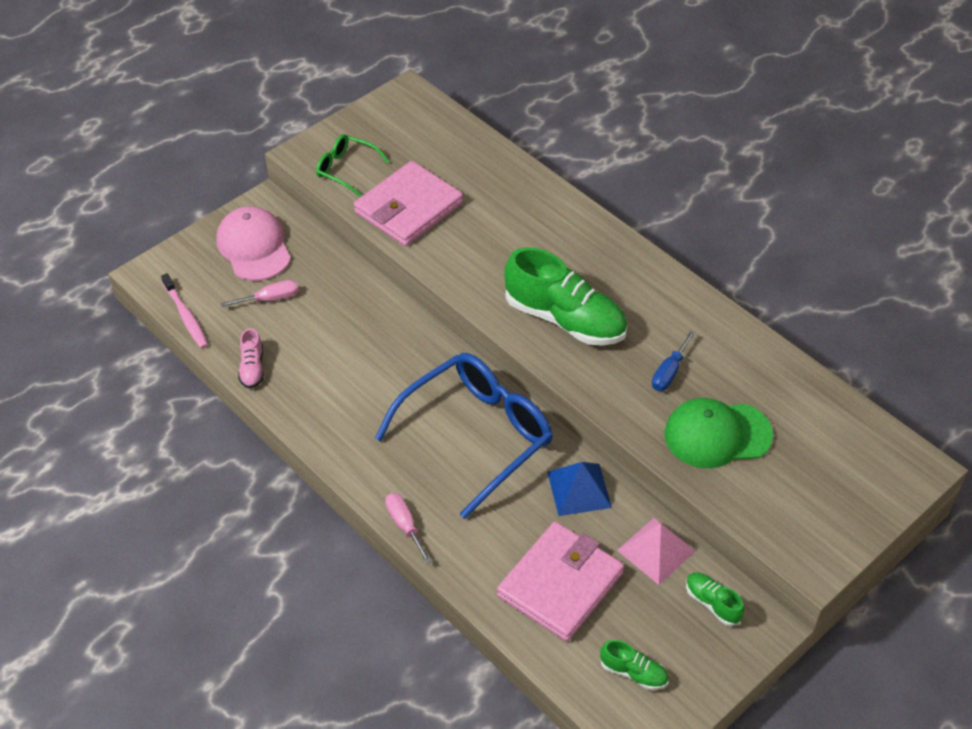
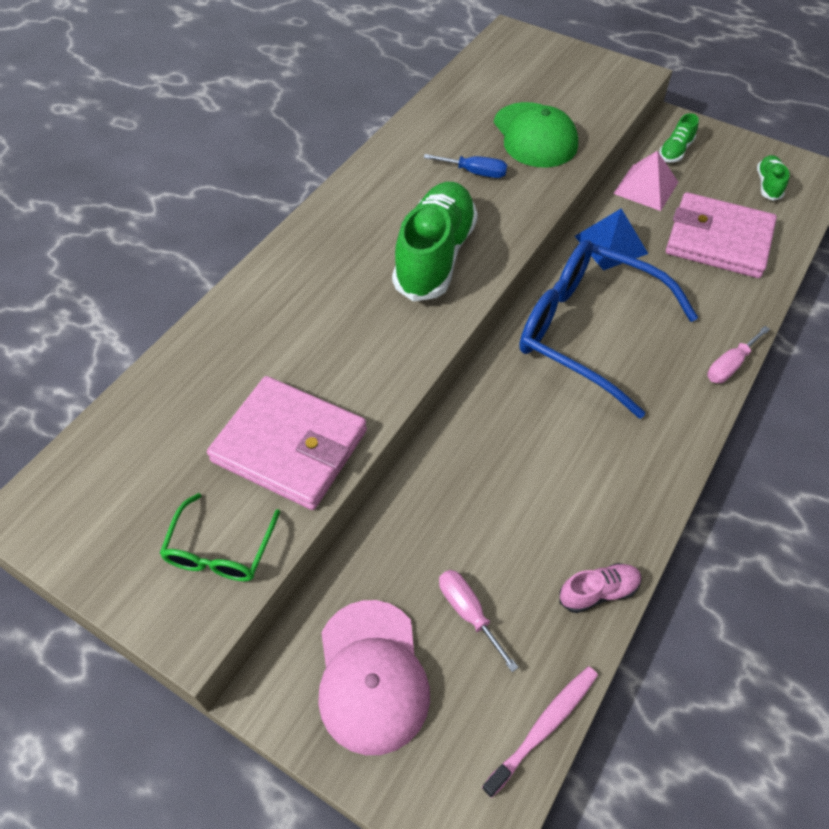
camera: 105 degrees left, 5 degrees up
pink cap [216,206,291,281] -> pink cap turned 60 degrees counterclockwise [318,600,430,755]

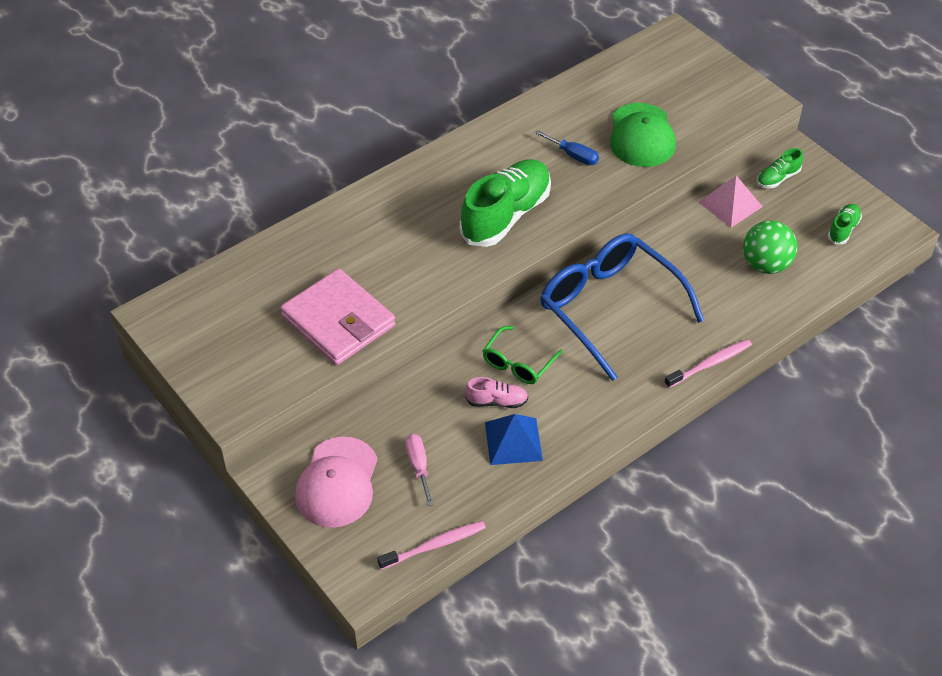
camera: 20 degrees right, 5 degrees down
green glasses [159,493,280,581] -> green glasses moved to [483,326,563,384]
pink shoe [559,563,642,613] -> pink shoe moved to [465,377,528,408]
blue pyramid [574,208,648,271] -> blue pyramid moved to [485,414,543,465]
pink wallet [666,192,777,278] -> green ball [743,220,797,274]
pink screwdriver [707,326,770,383] -> pink toothbrush [664,339,752,388]

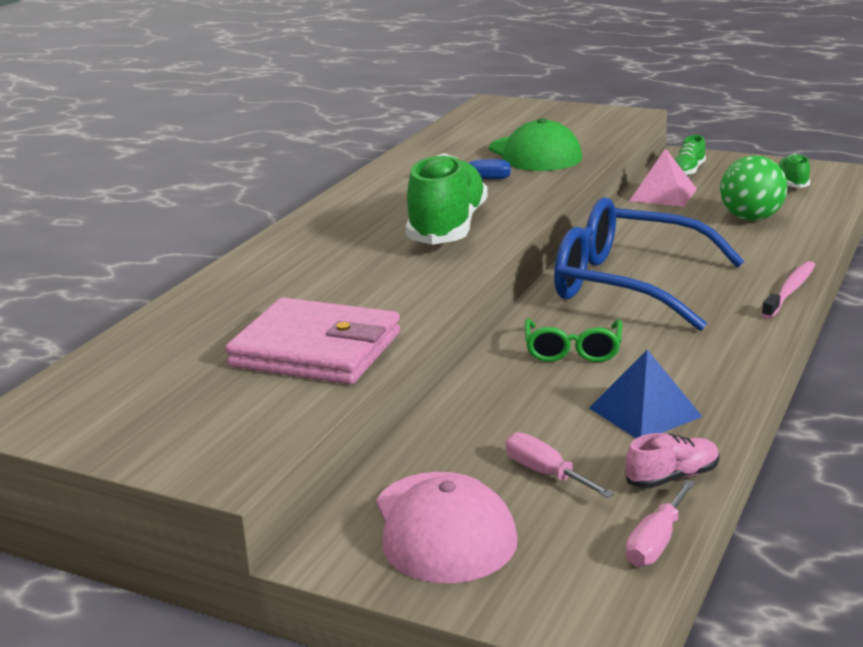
camera: 25 degrees left, 25 degrees down
pink toothbrush [377,521,486,570] -> pink screwdriver [626,479,696,567]
pink shoe [465,377,528,408] -> pink shoe moved to [625,433,720,488]

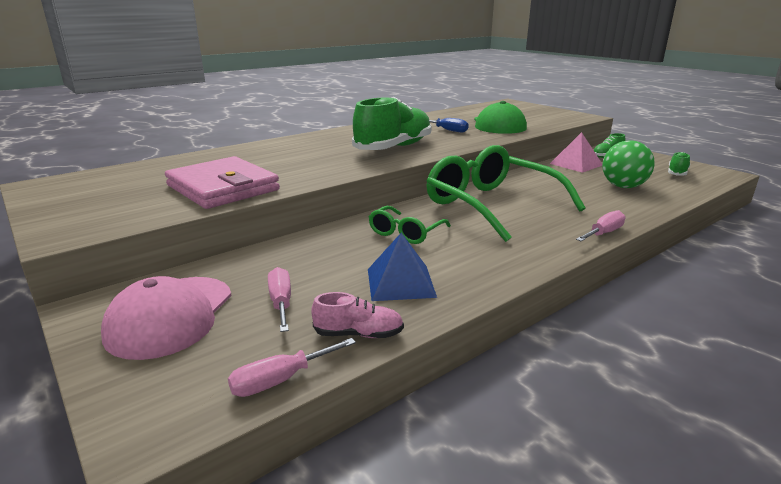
camera: 25 degrees right, 0 degrees up
blue glasses [554,197,745,331] -> green glasses [426,145,586,242]
pink toothbrush [761,261,815,319] -> pink screwdriver [576,210,626,241]

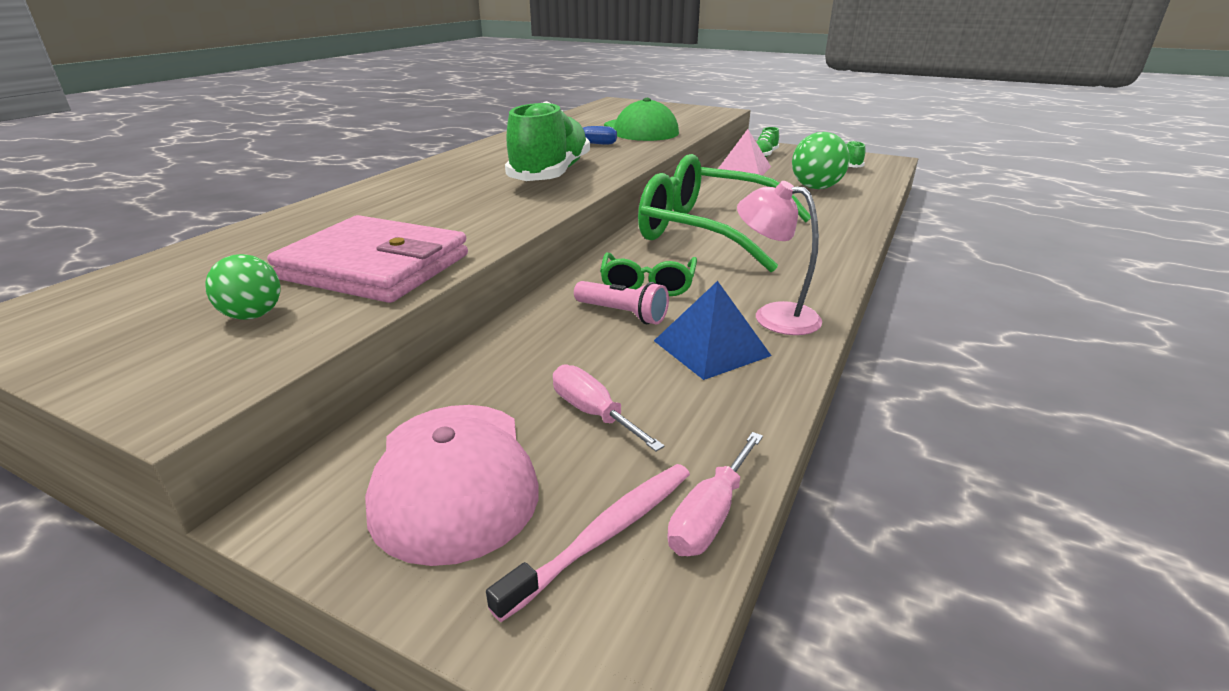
camera: 25 degrees left, 5 degrees up
pink shoe [311,292,404,338] -> none
pink screwdriver [576,210,626,241] -> none
none -> green ball [205,254,281,320]
none -> pink toothbrush [486,464,690,622]
none -> pink flashlight [574,281,669,325]
none -> pink lamp [737,181,822,335]

